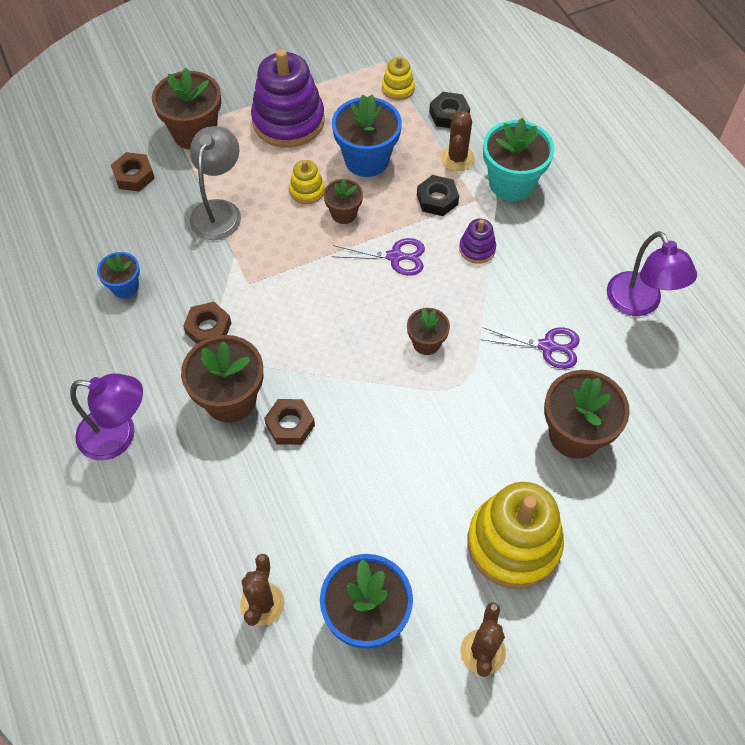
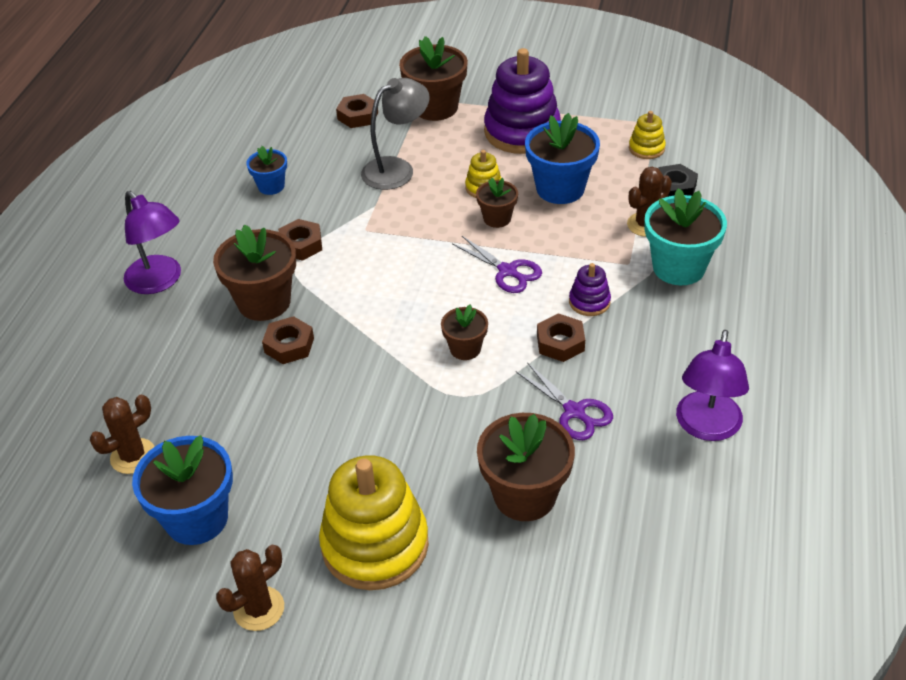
camera: 40 degrees right, 15 degrees down
black nut [417,175,459,216] -> none
none -> brown nut [537,313,585,362]

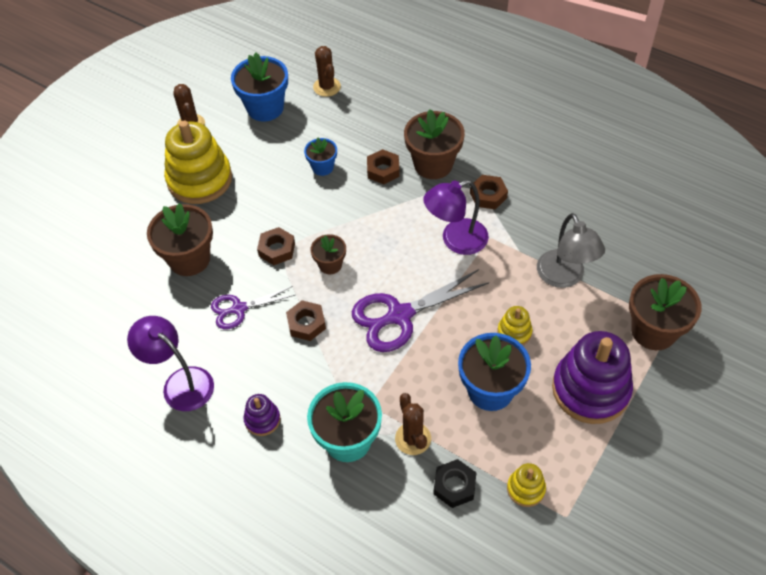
camera: 110 degrees right, 10 degrees up
purple lamp [124,191,181,294] -> purple lamp moved to [423,180,489,255]
blue flower pot [246,146,287,195] -> blue flower pot moved to [304,138,337,176]
brown nut [336,94,378,128] -> brown nut moved to [257,227,295,265]
purple scissors [452,236,542,293] -> purple scissors [352,269,489,352], size x1.66
brown flower pot [476,177,518,228] -> none
purple stacking toy [569,263,611,316] -> purple stacking toy moved to [244,394,280,436]

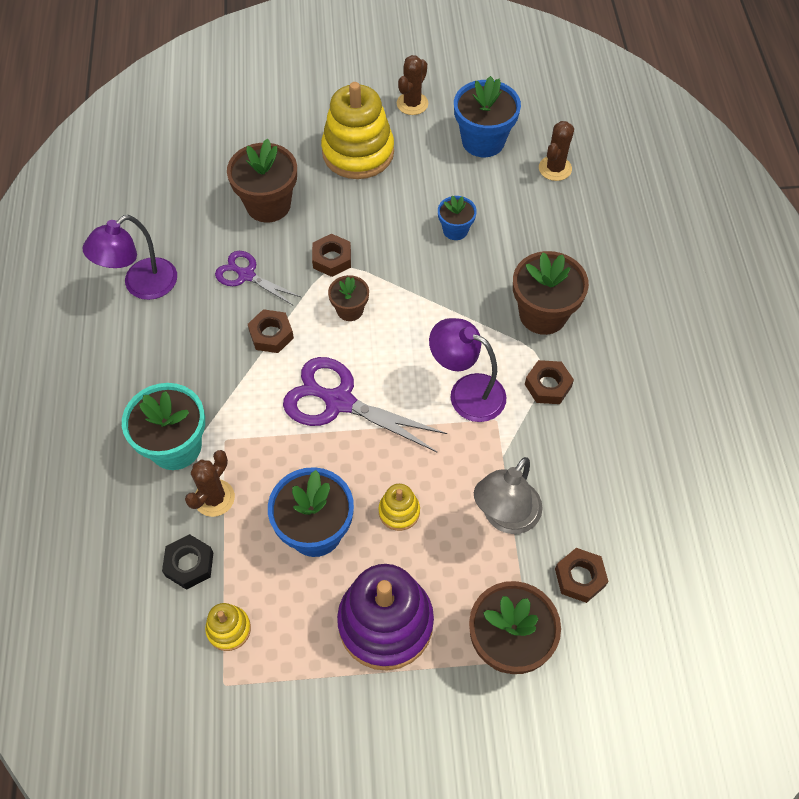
camera: 50 degrees right, 5 degrees up
purple lamp [127,316,214,411] -> purple lamp turned 135 degrees counterclockwise [83,215,177,300]
purple stacking toy [244,394,280,436] -> none
brown nut [367,149,400,184] -> brown nut moved to [555,548,609,603]

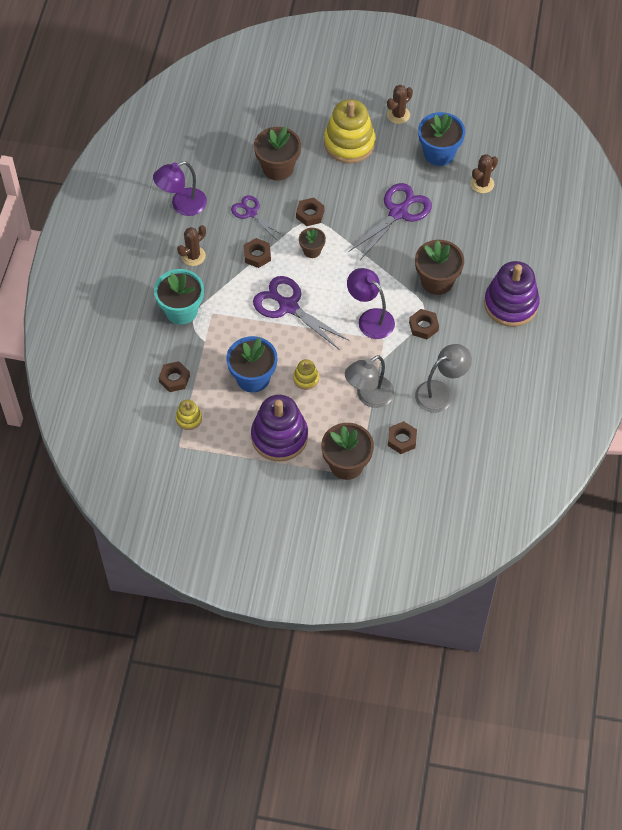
camera: 15 degrees right, 0 degrees up
black nut [162,534,213,590] -> brown nut [158,361,190,392]
brown cactus [185,450,235,517] -> brown cactus moved to [177,225,206,266]
blue flower pot [438,196,477,240] -> purple scissors [348,183,432,260]
none -> grey lamp [415,344,472,413]
none -> purple stacking toy [484,261,540,327]

